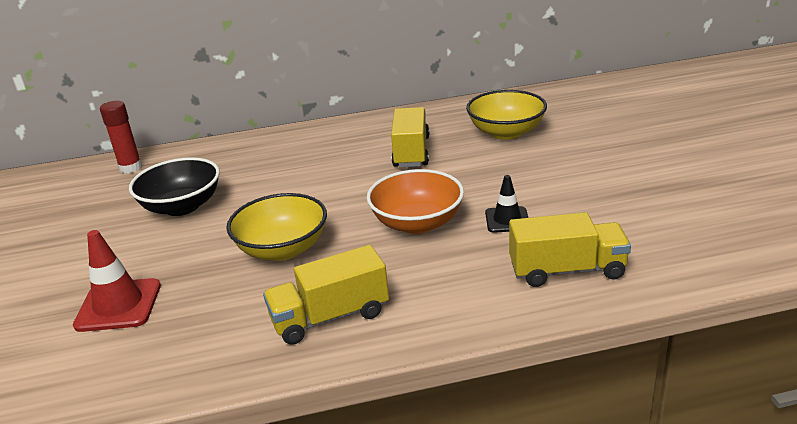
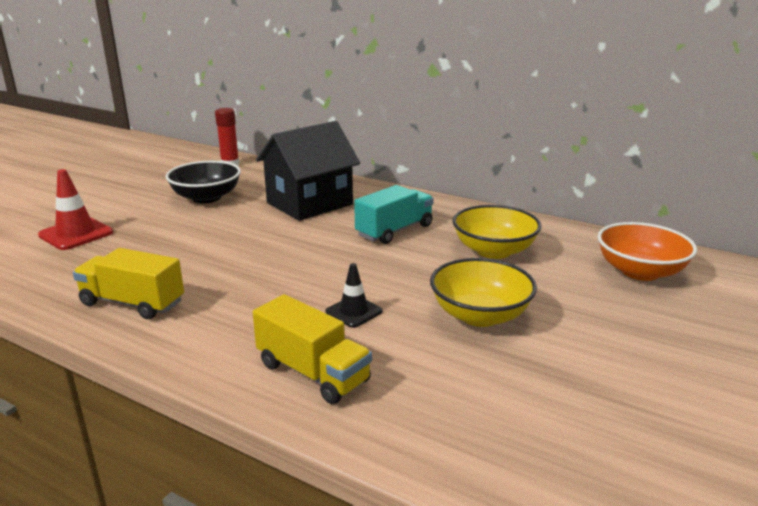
camera: 40 degrees right, 5 degrees down
yellow bowl [226,193,327,261] -> yellow bowl moved to [430,258,537,327]
orange bowl [367,169,464,234] -> orange bowl moved to [597,222,697,281]
yellow truck [391,107,430,167] -> turquoise truck [354,185,434,244]
none -> black house [256,121,360,221]

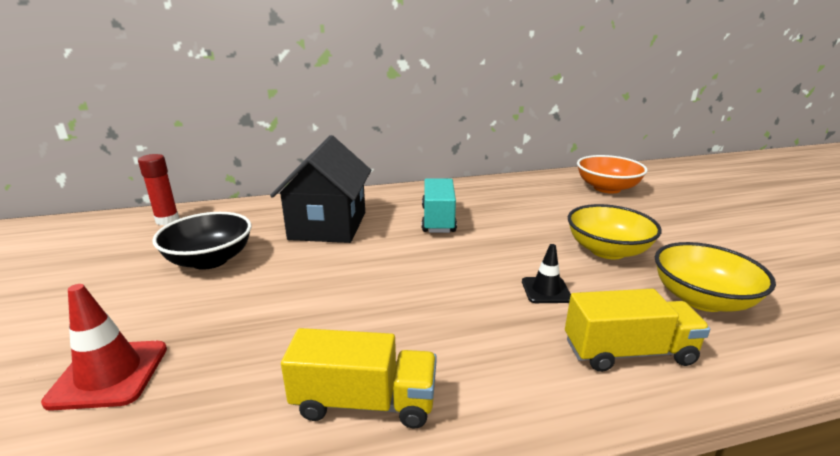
camera: 45 degrees left, 0 degrees up
yellow truck [73,248,184,319] -> yellow truck turned 150 degrees counterclockwise [281,328,437,429]
yellow bowl [453,205,542,259] -> yellow bowl moved to [655,242,776,312]

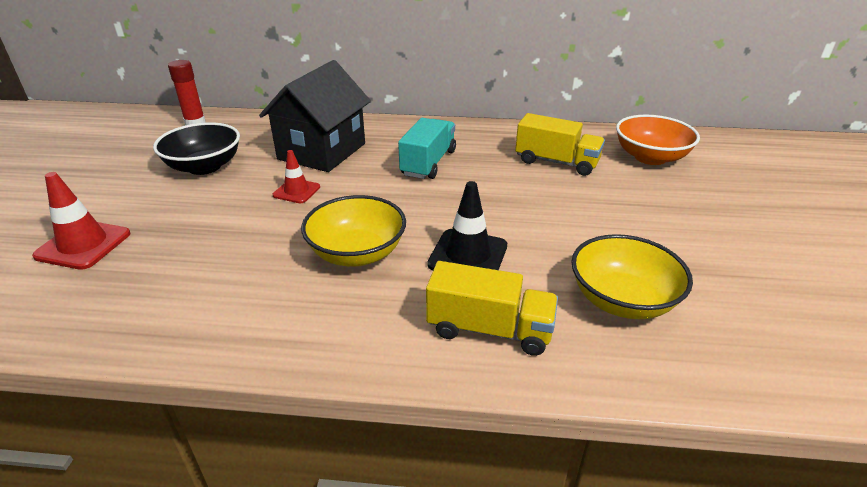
camera: 20 degrees right, 10 degrees up
yellow truck [281,328,437,429] -> yellow truck moved to [515,113,605,176]
black traffic cone [522,244,571,303] -> black traffic cone [427,181,507,271], size x1.57
yellow bowl [568,204,662,259] -> yellow bowl moved to [301,195,406,266]
none -> red traffic cone [272,150,320,203]

